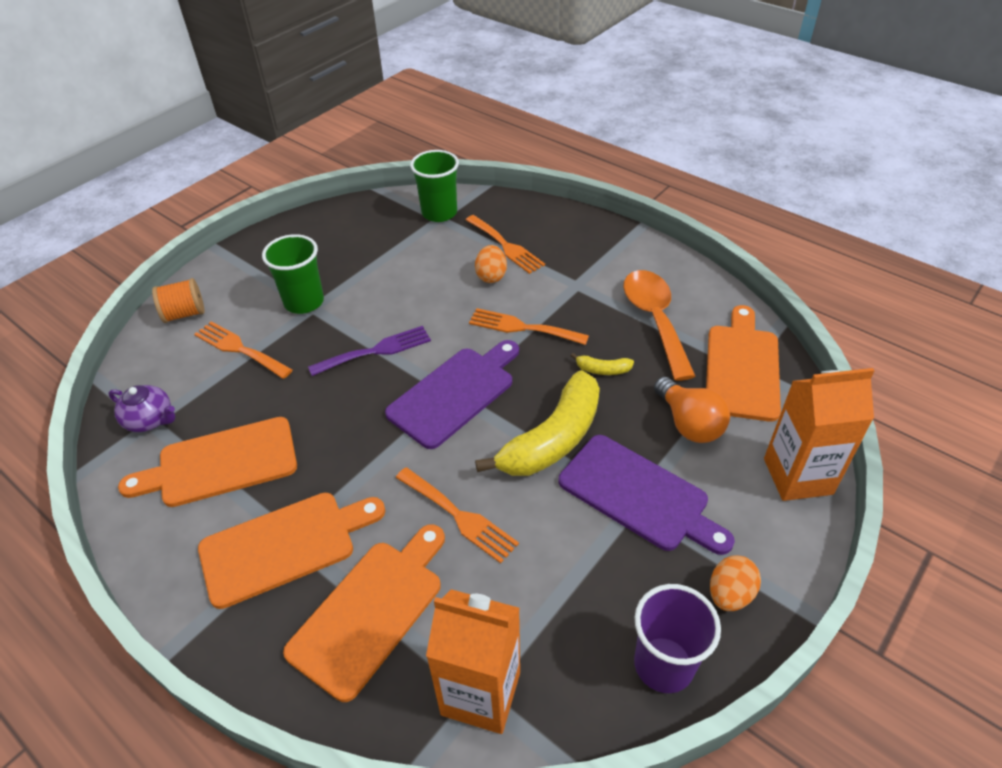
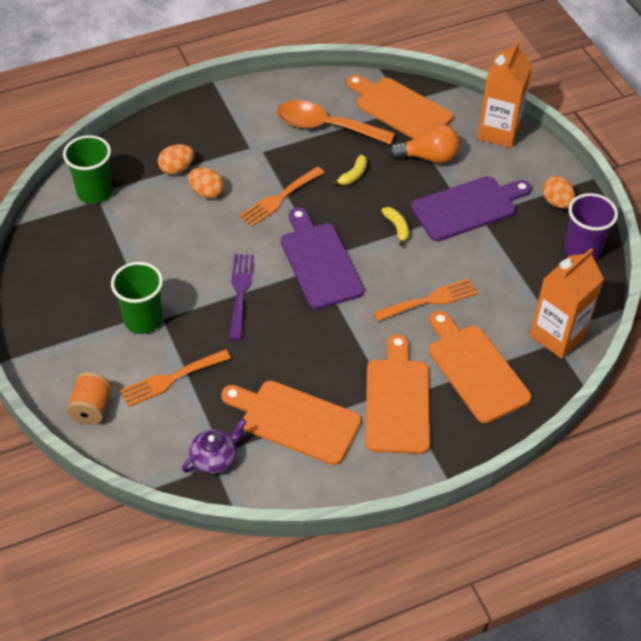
camera: 65 degrees left, 5 degrees up
orange cutting board [118,417,297,507] -> orange cutting board turned 105 degrees clockwise [221,381,361,465]
orange fork [466,215,545,274] -> orange egg [158,144,194,175]
yellow banana [475,370,600,476] -> yellow banana [381,207,409,246], size x0.41

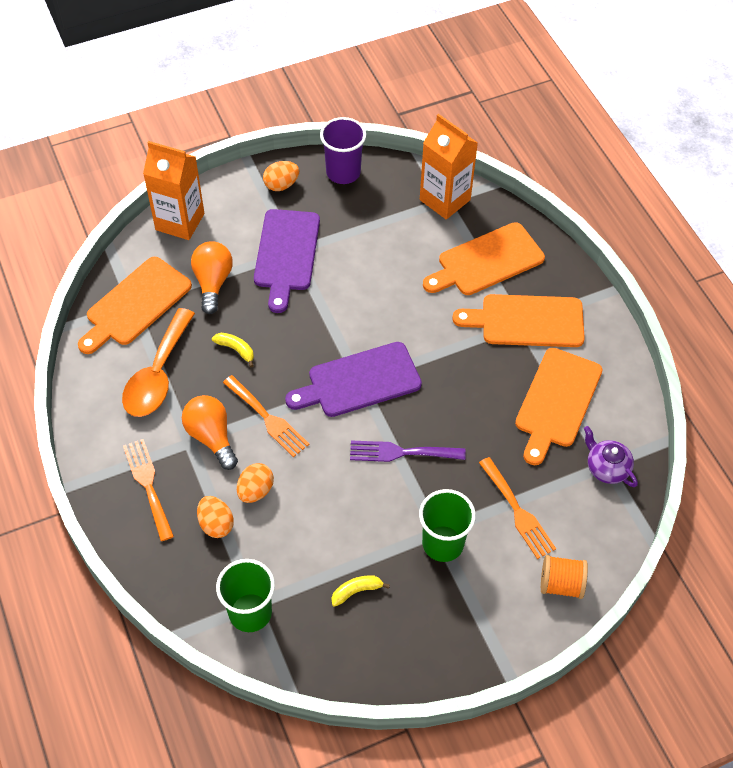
camera: 90 degrees left, 5 degrees up
orange fork [373,278,478,321] -> orange fork moved to [123,439,174,541]
yellow banana [381,207,409,246] -> yellow banana moved to [332,575,390,607]
purple cutting board [411,176,532,241] -> purple cutting board turned 150 degrees counterclockwise [254,209,320,313]
none -> orange light bulb [182,395,238,470]

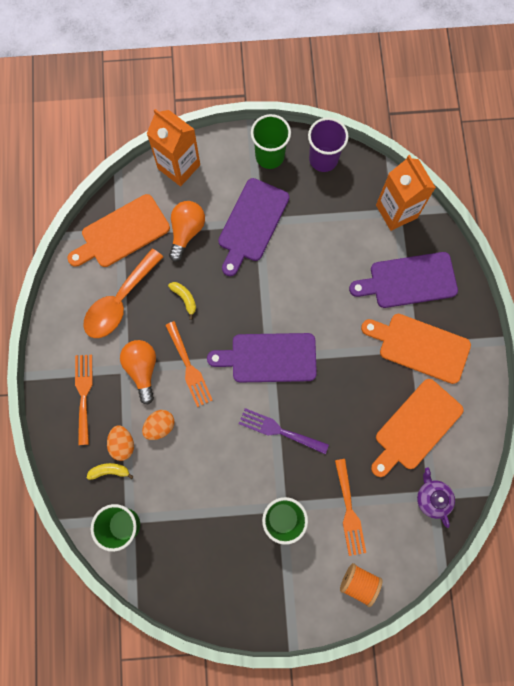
camera: 20 degrees right, 20 degrees up
orange egg [263,161,299,191] -> green cup [251,114,291,169]
yellow banana [332,575,390,607] -> yellow banana moved to [87,463,133,480]
orange cutting board [423,222,545,295] -> purple cutting board [349,252,458,308]

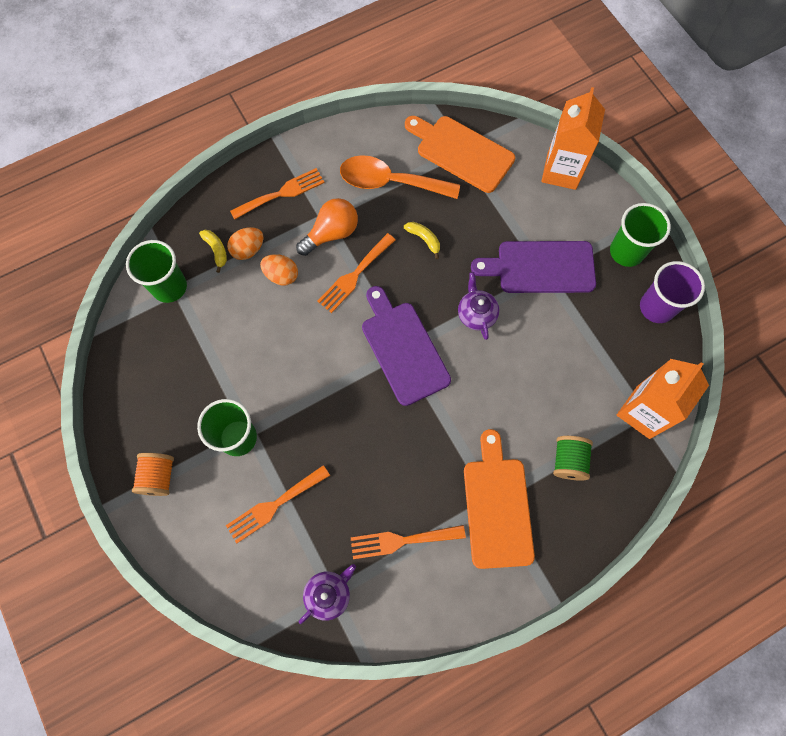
camera: 65 degrees right, 5 degrees down
yellow banana [168,282,196,320] -> yellow banana turned 75 degrees counterclockwise [404,222,440,259]
orange light bulb [169,201,205,262] -> none
purple fork [239,408,329,454] -> none
orange spool [340,563,383,607] -> orange spool moved to [132,453,174,496]
purple cutting board [349,252,458,308] -> green spool [553,436,593,481]
orange cutting board [371,379,464,477] -> orange fork [350,525,466,559]
none -> purple teapot [458,272,499,340]

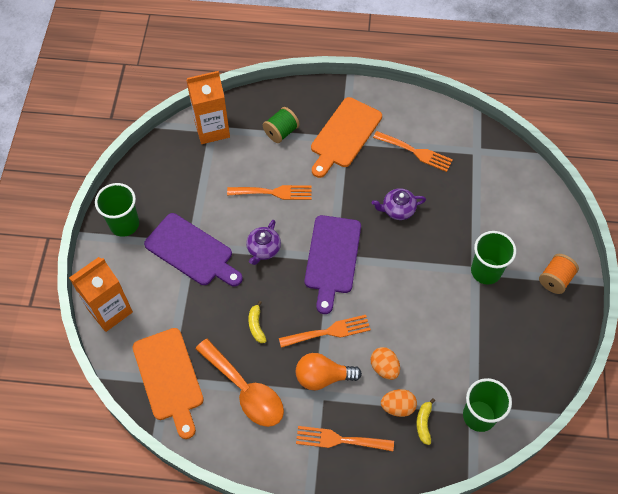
camera: 145 degrees left, 10 degrees down
orange fork [226,465,330,543] -> orange fork moved to [227,185,312,200]
purple teapot [299,564,356,624] -> purple teapot moved to [372,188,426,220]
purple cup [640,261,705,323] -> none

